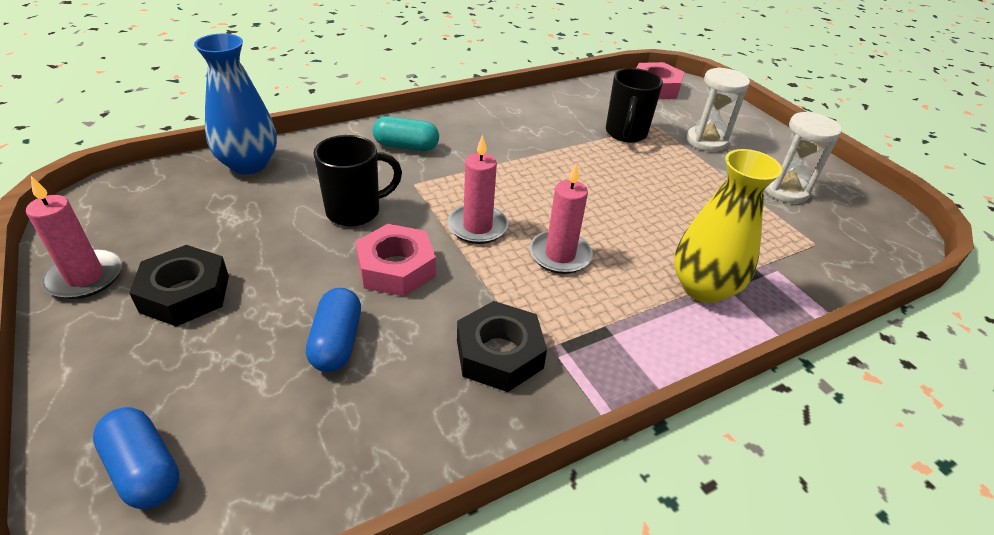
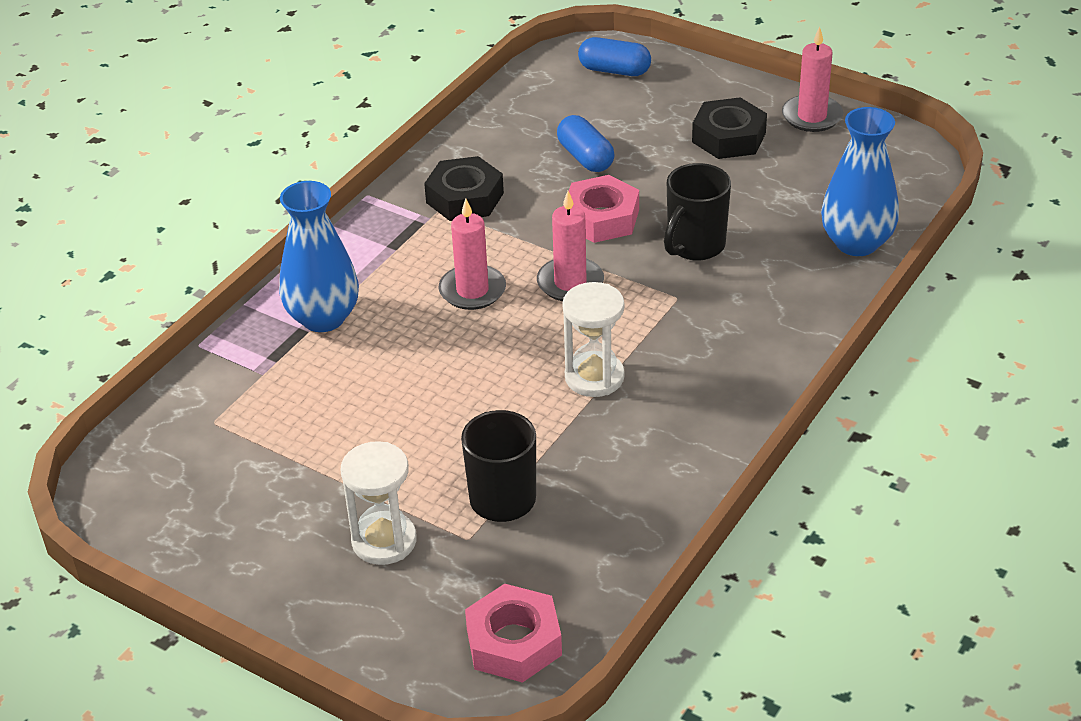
camera: 155 degrees right, 0 degrees up
turquoise capsule [373,116,439,151] -> none
yellow vase [674,149,782,303] -> blue vase [279,181,359,332]
white hourglass [765,112,842,203] -> white hourglass moved to [562,282,625,397]

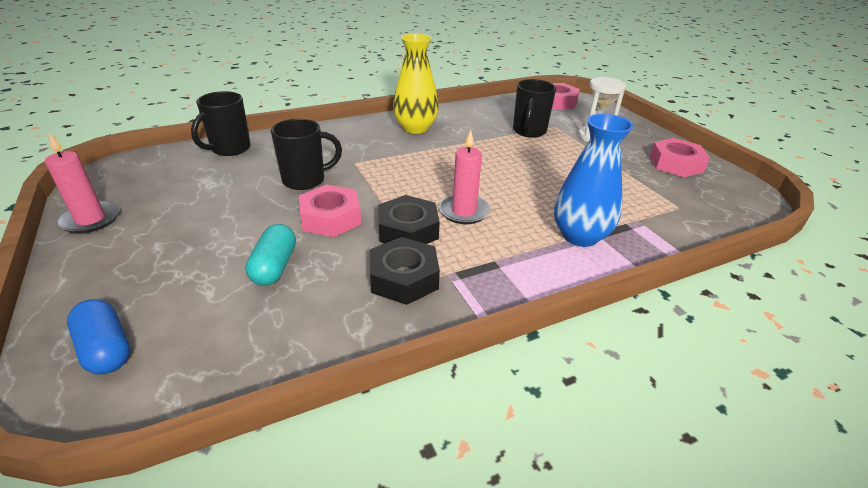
camera: 150 degrees left, 5 degrees down
pink candle [537,191,604,301] -> none
blue capsule [557,115,614,172] -> turquoise capsule [245,224,296,286]
white hourglass [562,282,625,397] -> none
black nut [692,97,767,159] -> black nut moved to [378,195,440,244]
blue vase [821,107,899,256] -> black mug [191,91,251,156]
none -> yellow vase [393,34,439,134]
none -> pink nut [649,138,710,177]

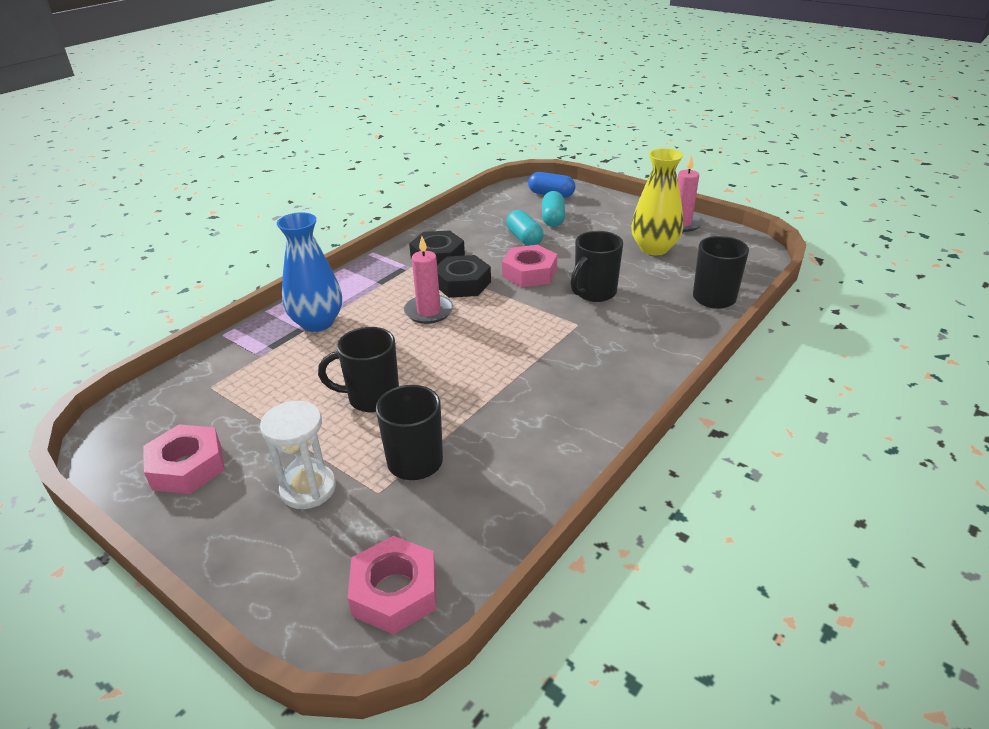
camera: 155 degrees right, 0 degrees up
yellow vase [393,34,439,134] -> yellow vase moved to [631,148,683,255]
none -> black mug [318,327,399,412]
none -> turquoise capsule [542,191,565,227]

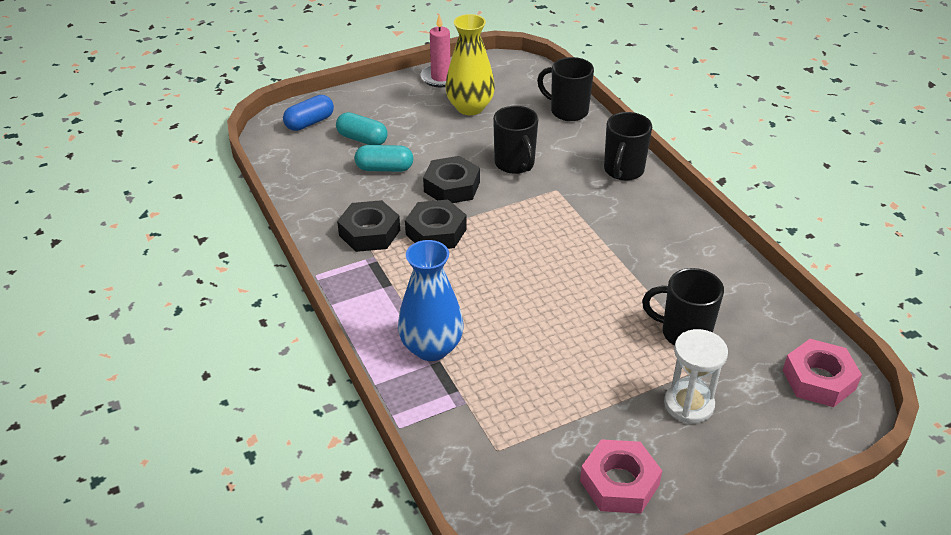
camera: 65 degrees left, 5 degrees up
black mug [318,327,399,412] -> black mug moved to [604,112,652,181]
pink candle [404,236,453,324] -> none
pink nut [502,245,557,287] -> black nut [423,156,480,203]

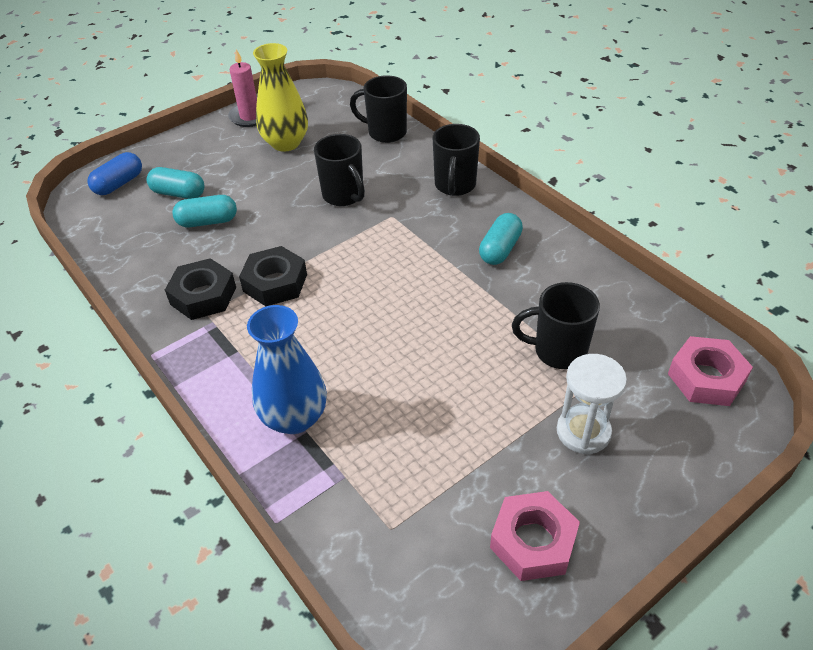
camera: 10 degrees left, 5 degrees up
black nut [423,156,480,203] -> none
none -> turquoise capsule [479,213,523,265]

